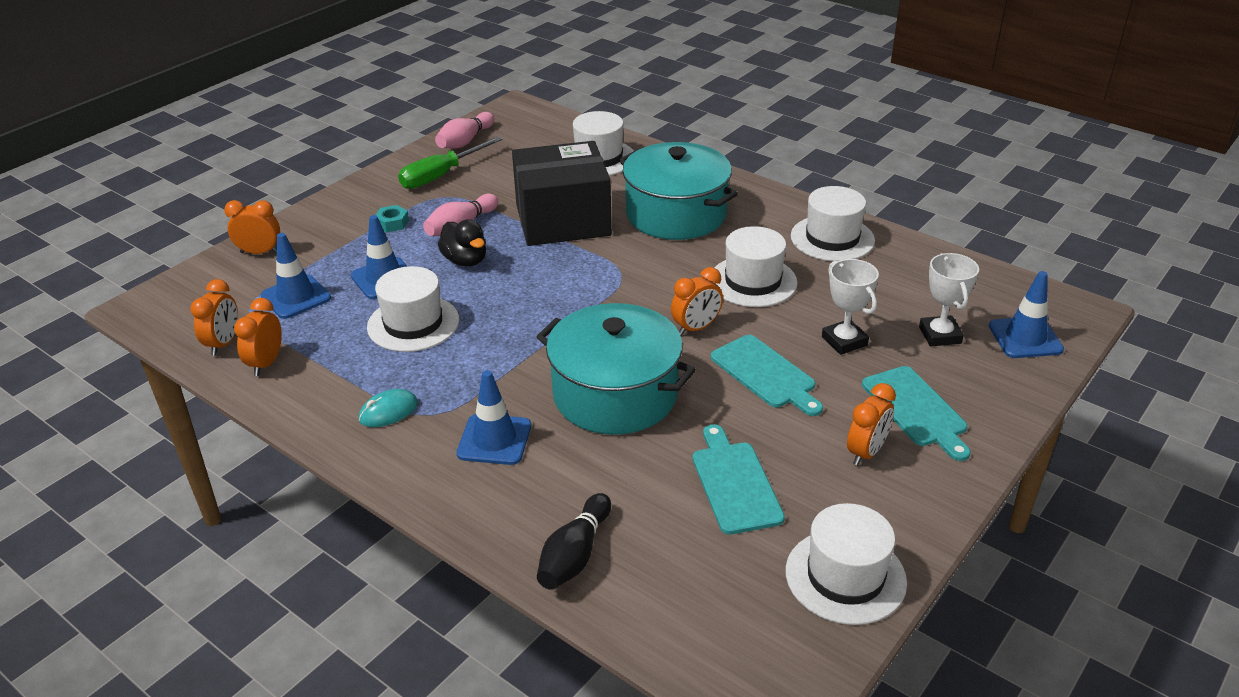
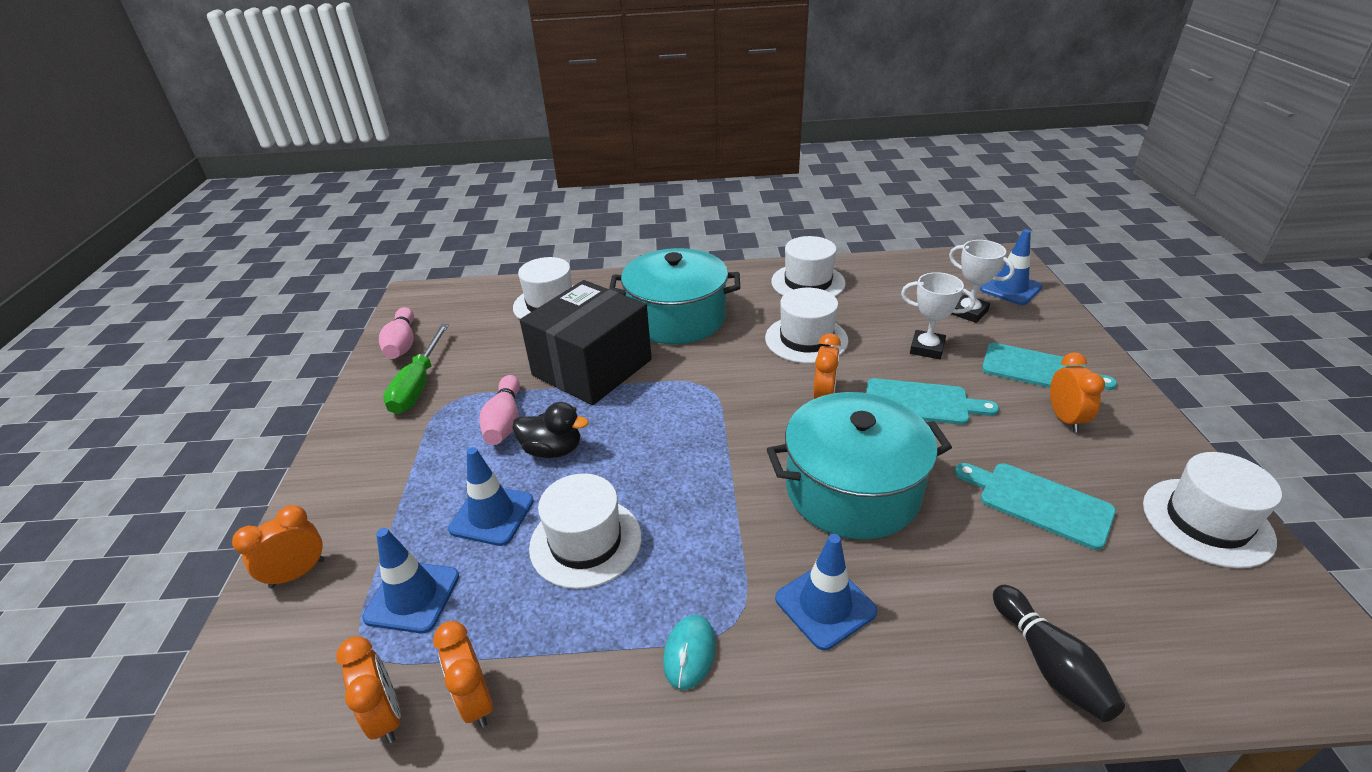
camera: 40 degrees left, 0 degrees up
turquoise nut [376,205,409,232] -> none

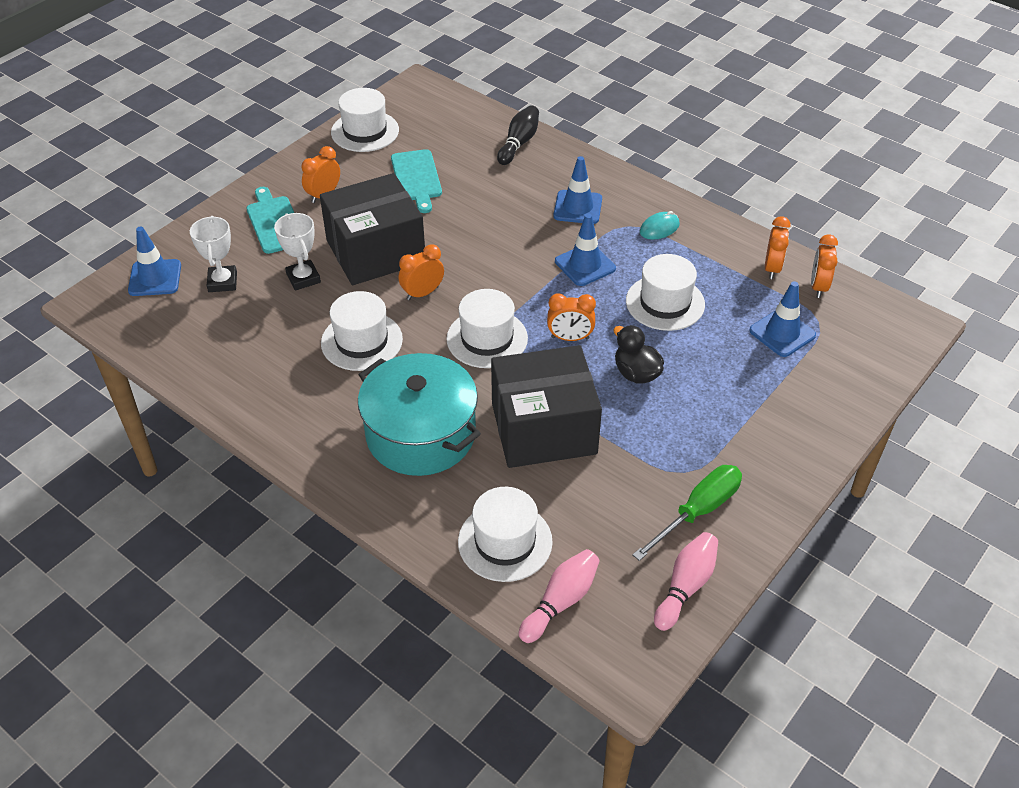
camera: 140 degrees left, 10 degrees up
orange clock [232,505,324,588] -> orange clock moved to [547,293,596,341]
blue traffic cone [448,447,534,546] -> blue traffic cone moved to [555,214,616,286]
pink bowling pin [479,375,520,445] -> pink bowling pin moved to [518,549,600,643]
turquoise pot [767,392,952,540] -> none
white hat [771,236,846,297] -> white hat moved to [446,289,528,368]
turquoise cutting board [867,378,999,425] -> black box [320,173,425,285]

